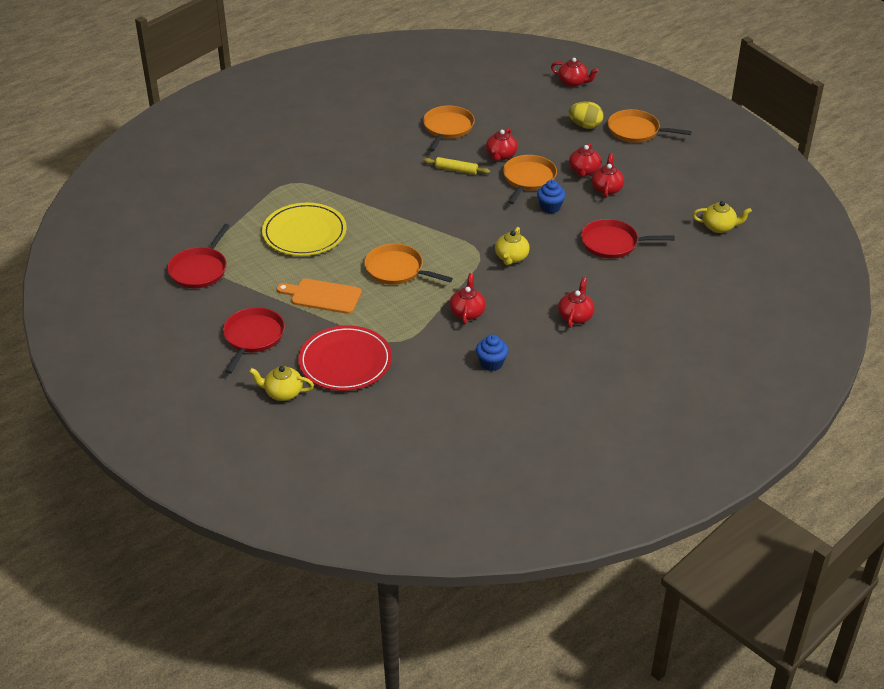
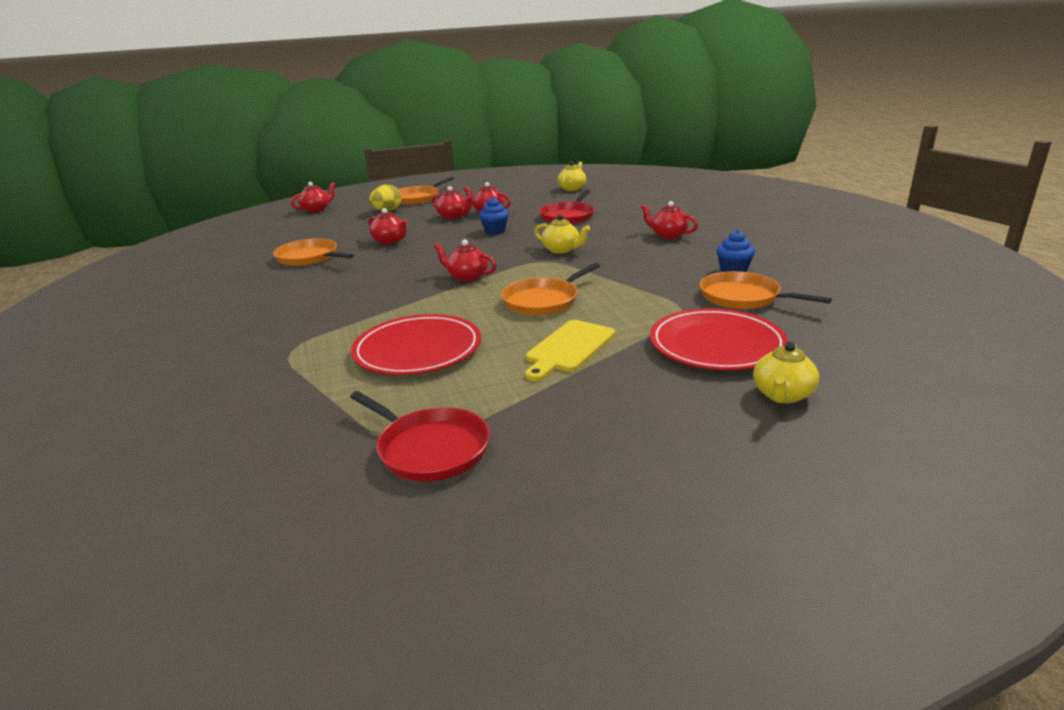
camera: 70 degrees left, 15 degrees down
red pan [223,307,285,374] -> none
yellow plate [262,203,347,256] -> red plate [351,314,481,375]
orange cutting board [276,279,362,314] -> yellow cutting board [525,320,616,381]
yellow rolling pin [423,157,490,175] -> none
red teapot [450,273,486,325] -> red teapot moved to [434,239,497,282]
orange pan [503,155,557,204] -> orange pan moved to [699,271,832,309]

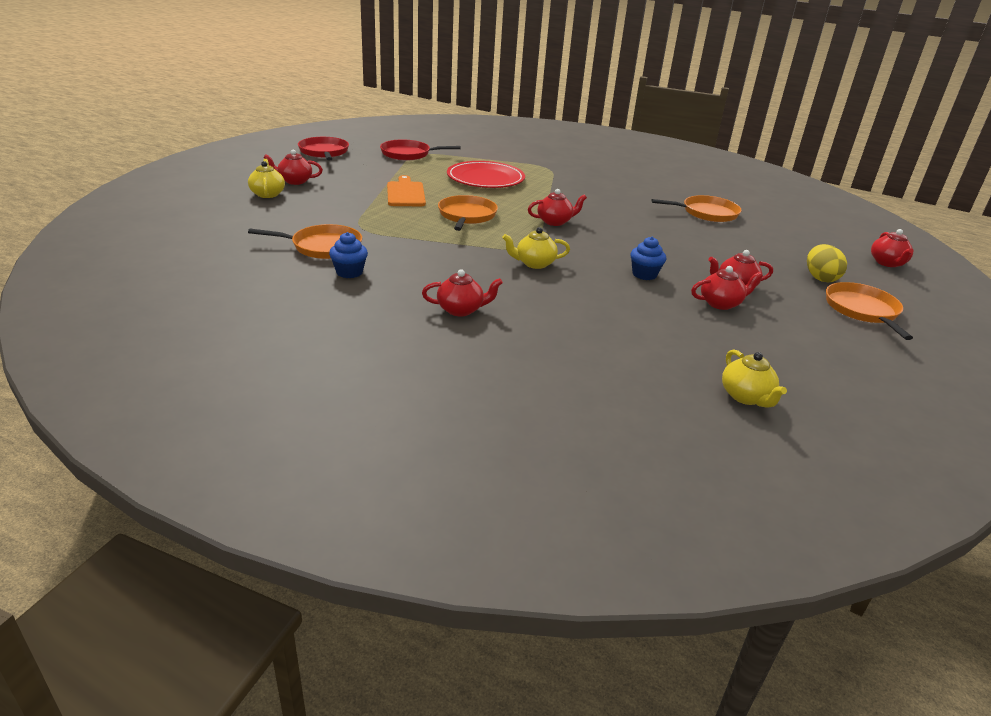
camera: 135 degrees right, 5 degrees up
red teapot [368,208,408,244] -> red teapot moved to [263,150,323,185]
yellow cutting board [525,320,616,381] -> orange cutting board [387,175,426,206]
red pan [539,190,595,224] -> red pan moved to [298,137,349,161]
red plate [650,308,788,370] -> none

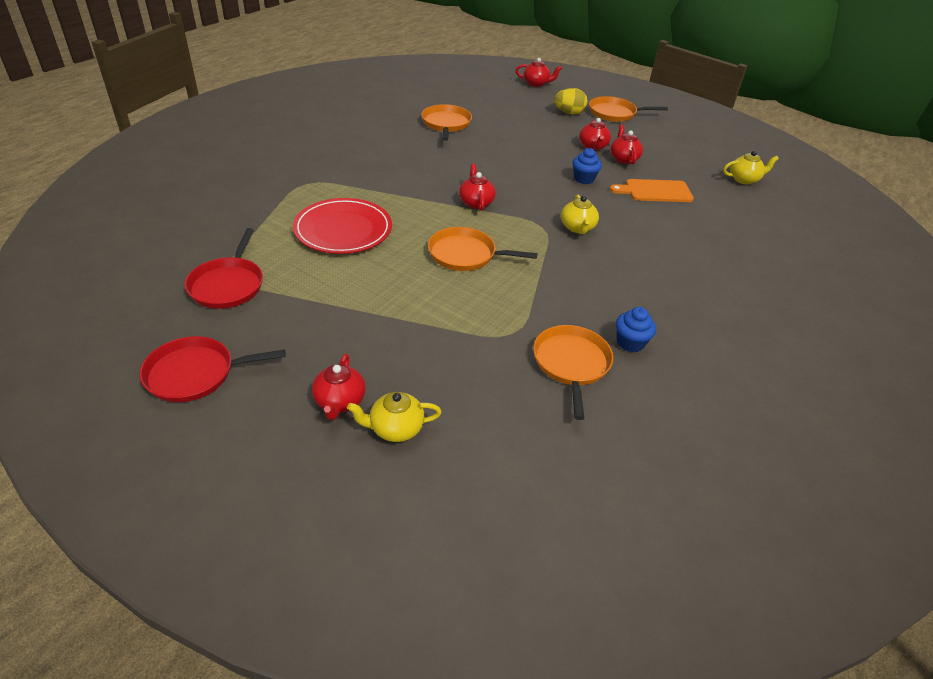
camera: 85 degrees left, 10 degrees up
orange cutting board [387,175,426,206] -> orange cutting board moved to [610,179,694,202]
red teapot [422,269,503,316] -> none

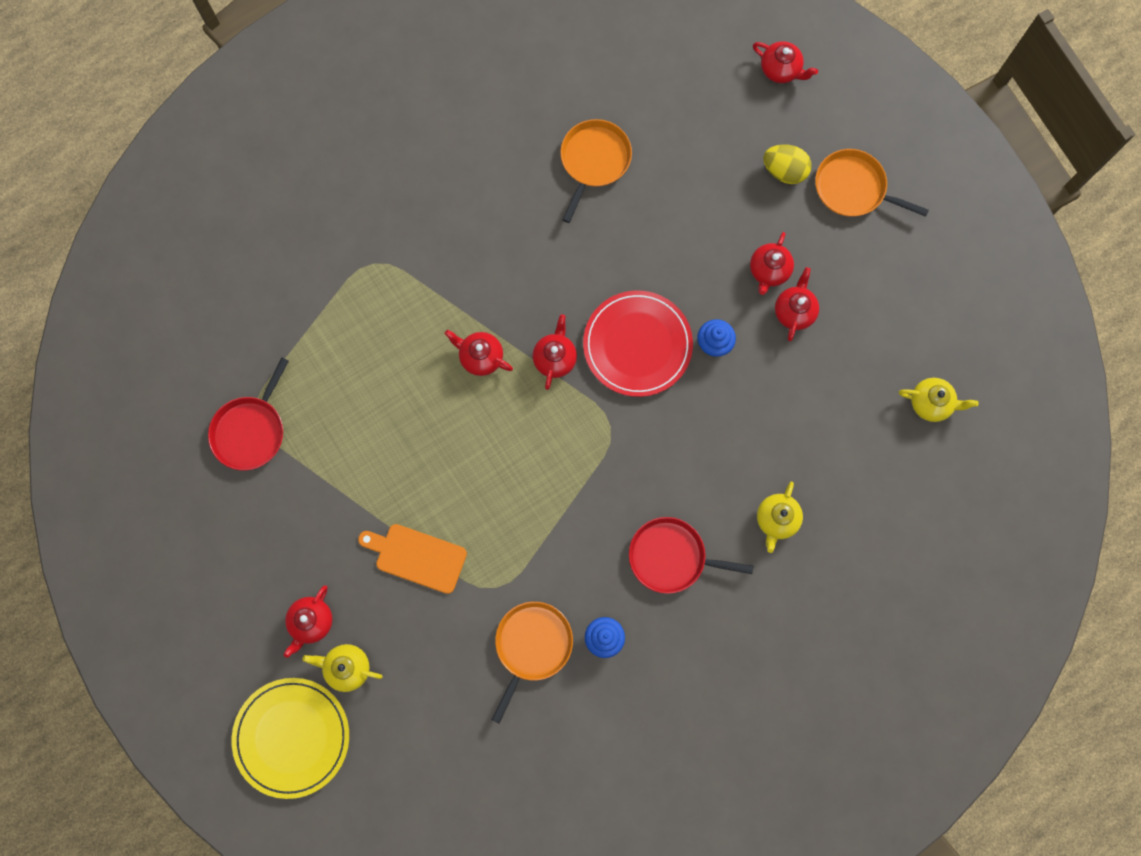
camera: 25 degrees right, 35 degrees up
red pan [139,336,286,402] -> red pan moved to [629,517,754,594]
red plate [293,198,392,254] -> red plate moved to [583,290,693,397]
orange pan [428,227,538,271] -> none
yellow teapot [561,195,599,234] -> yellow teapot moved to [757,481,803,553]
orange cutting board [610,179,694,202] -> orange cutting board moved to [358,524,467,594]
none -> yellow plate [232,678,349,799]
none -> red teapot [445,330,513,376]

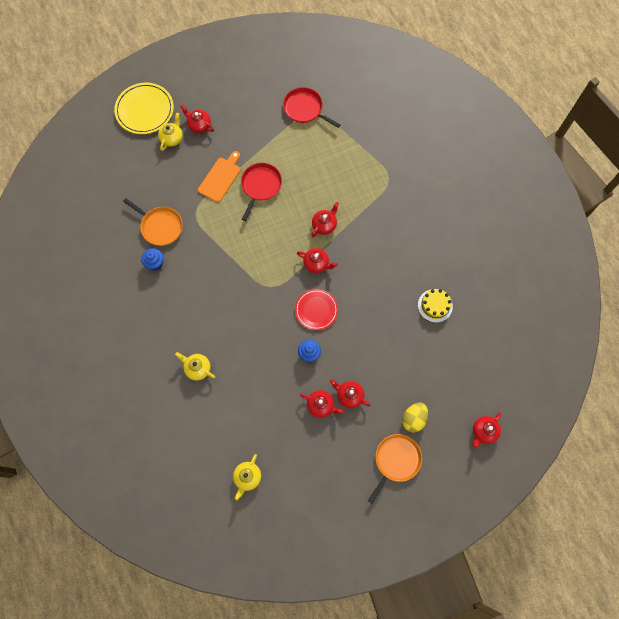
camera: 100 degrees right, 5 degrees down
orange pan [560,119,632,223] -> yellow cake [418,289,453,323]
red plate [583,290,693,397] -> red plate [295,289,338,330], size x0.66
red pan [629,517,754,594] -> red pan moved to [241,163,282,221]

